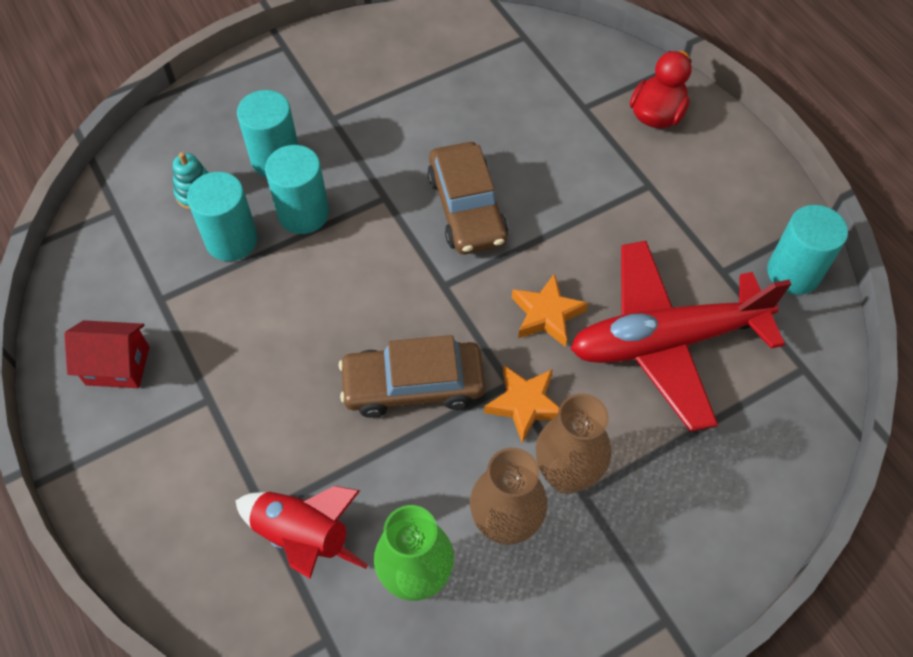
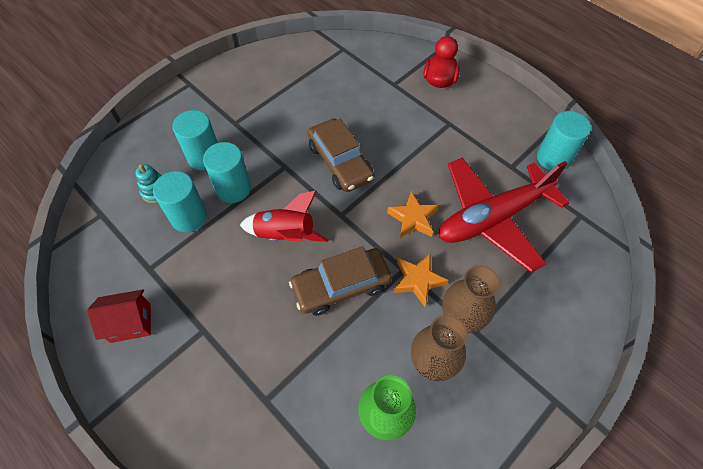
camera: 15 degrees left, 0 degrees up
red rocket [235,486,368,579] -> red rocket moved to [240,191,328,242]

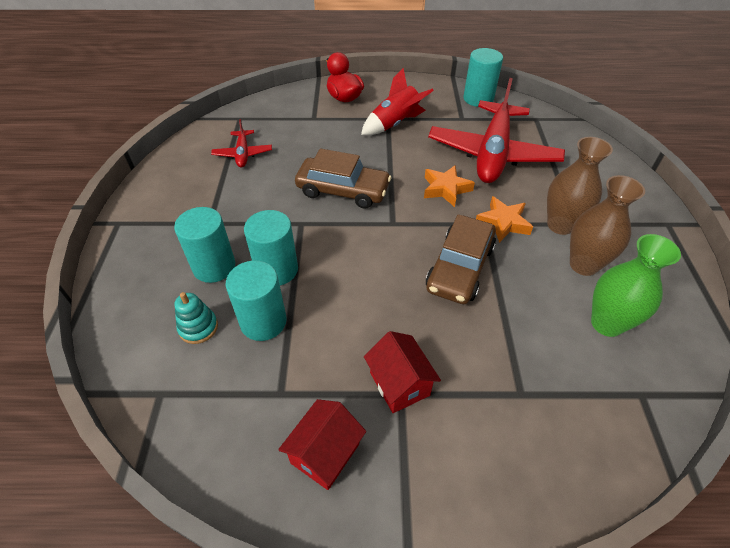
camera: 45 degrees left, 10 degrees down
red rocket [240,191,328,242] -> red rocket moved to [361,68,434,135]
none -> red plane [211,119,272,168]
none -> red house [364,331,441,413]

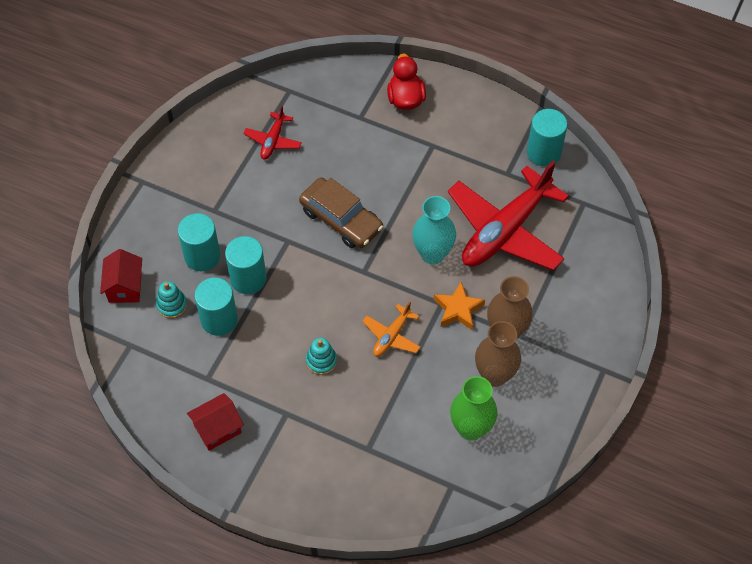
camera: 25 degrees right, 10 degrees up
red rocket [361,68,434,135] -> none
red house [364,331,441,413] -> red house moved to [100,249,142,303]
orange star [424,165,475,207] -> turquoise vase [412,196,456,264]
brown car [426,214,496,304] -> orange plane [362,301,420,357]
none -> turquoise stacking toy [306,338,337,375]

